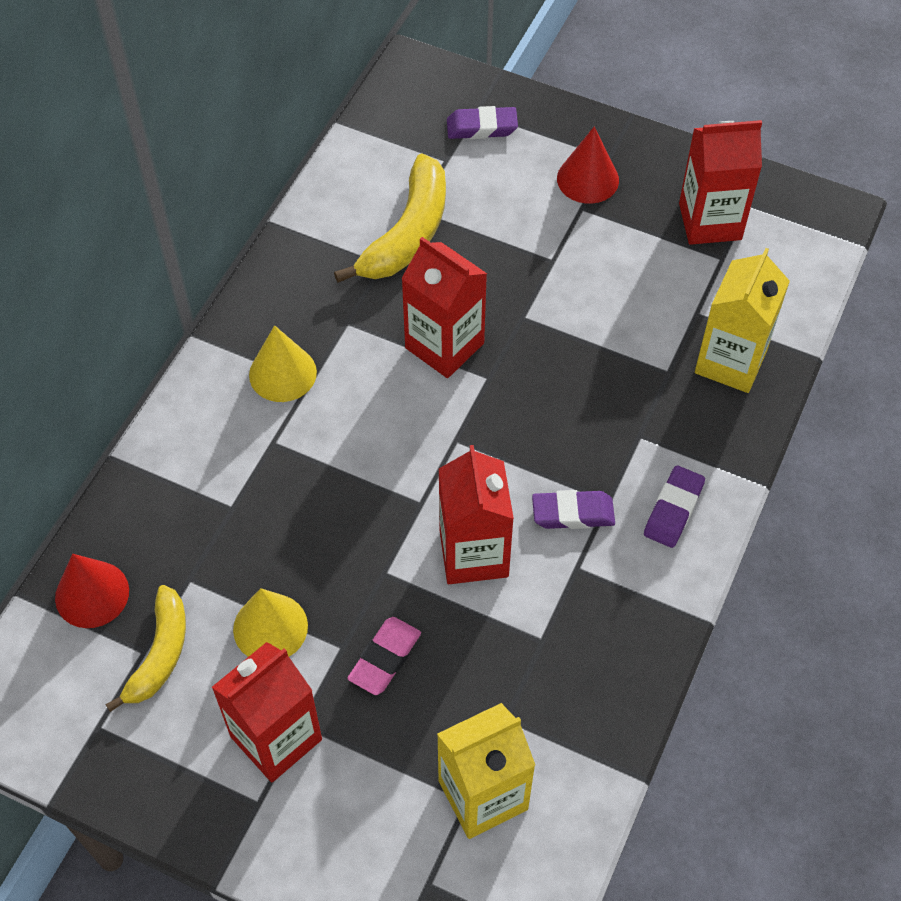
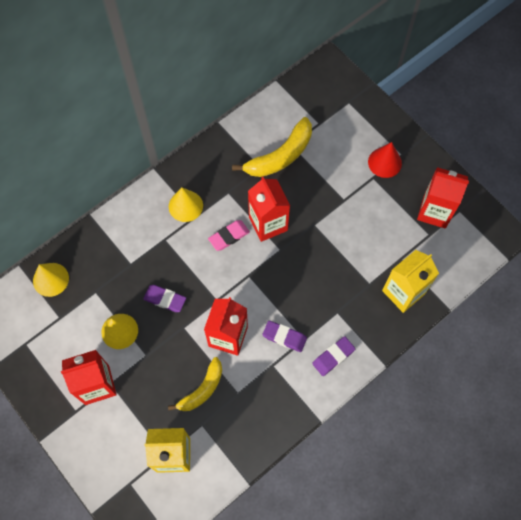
camera: 25 degrees right, 10 degrees up
red cone [55,554,129,628] -> yellow cone [33,263,69,297]
yellow banana [105,585,186,712] -> yellow banana moved to [168,357,222,411]
pink eraser [348,617,421,695] -> pink eraser moved to [208,220,250,251]
purple eraser [447,106,518,139] -> purple eraser moved to [143,285,186,312]

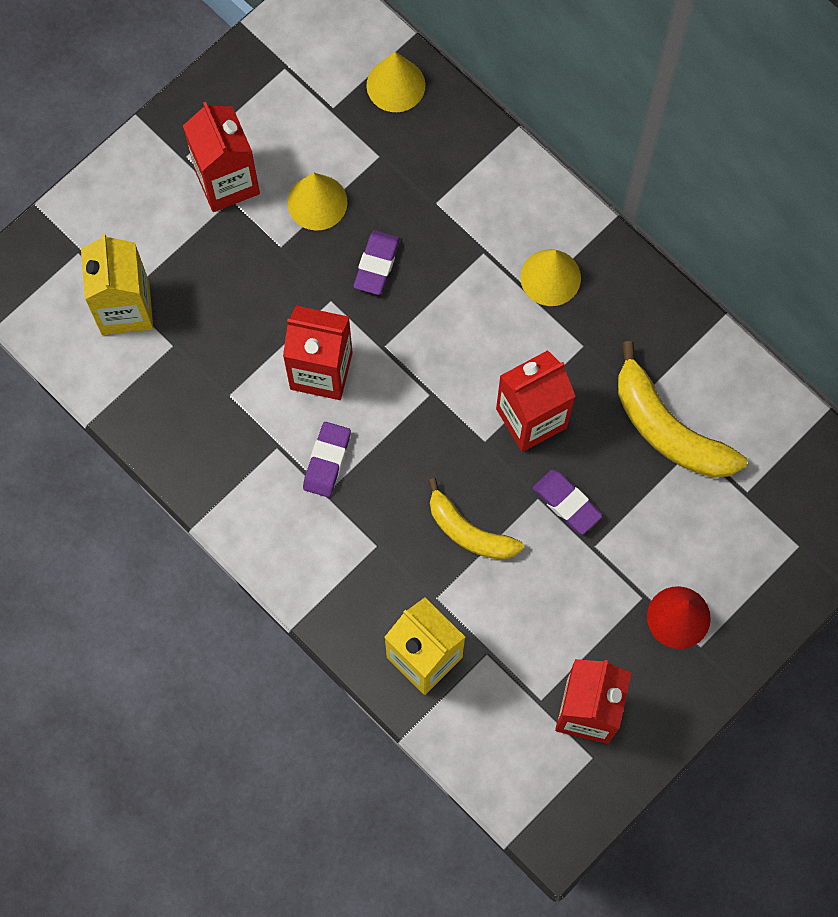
camera: 85 degrees right, 5 degrees up
yellow banana [168,357,222,411] -> yellow banana moved to [428,478,524,560]
pink eraser [208,220,250,251] -> none
purple eraser [312,336,355,376] -> purple eraser moved to [533,469,602,534]

